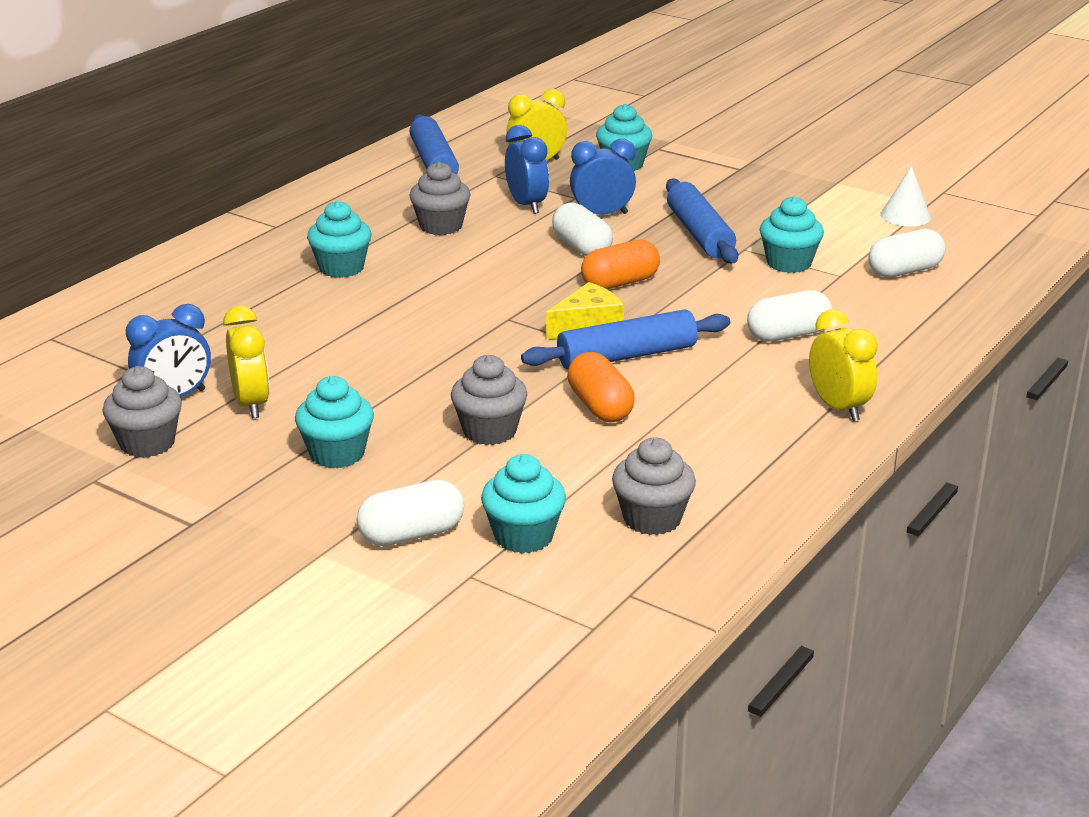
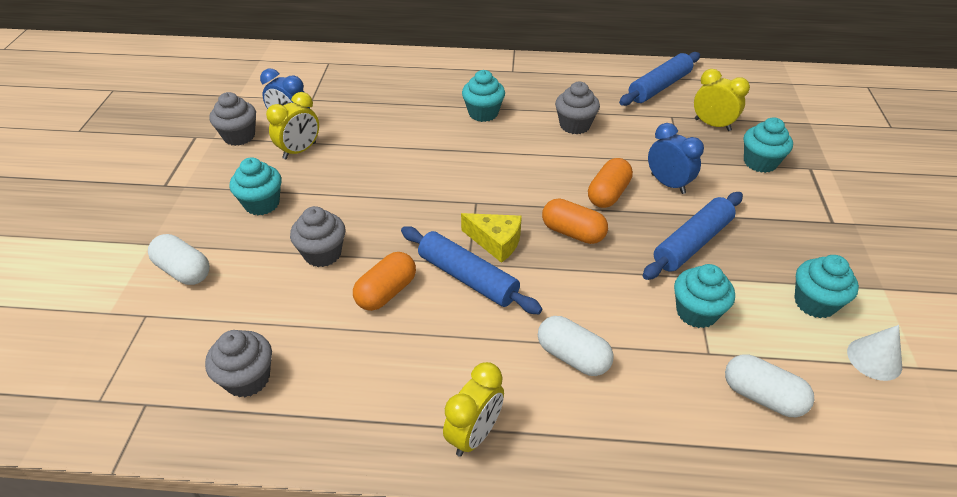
camera: 60 degrees right, 15 degrees up
turquoise cupcake [481,454,566,553] -> turquoise cupcake moved to [794,255,859,318]
blue clock [505,125,549,214] -> none
white capsule [552,202,613,256] -> orange capsule [588,158,633,208]

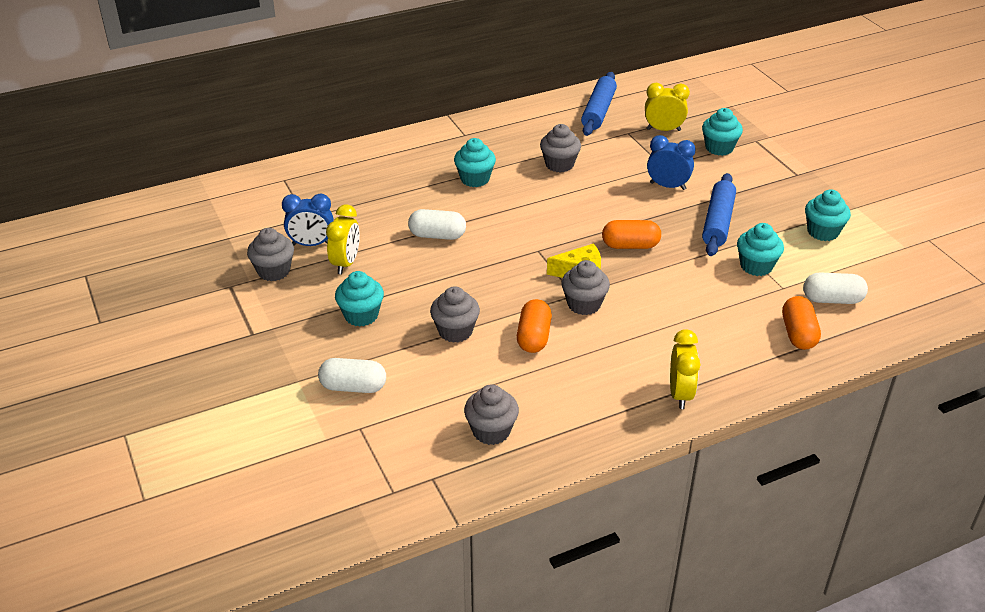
camera: 30 degrees left, 5 degrees down
blue rolling pin [401,226,542,314] -> grey cupcake [562,260,610,315]
white capsule [538,316,614,376] -> white capsule moved to [408,209,466,240]
orange capsule [588,158,633,208] -> orange capsule moved to [782,296,821,350]
white cone [847,325,902,381] -> none

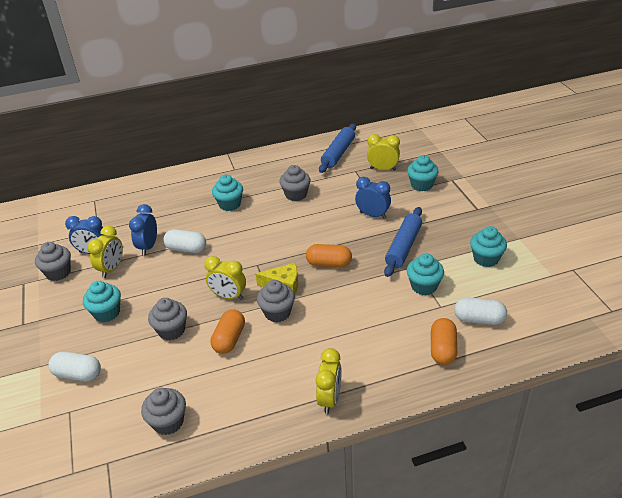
camera: 10 degrees right, 0 degrees up
none -> blue clock [129,204,157,255]
none -> yellow clock [204,256,246,300]

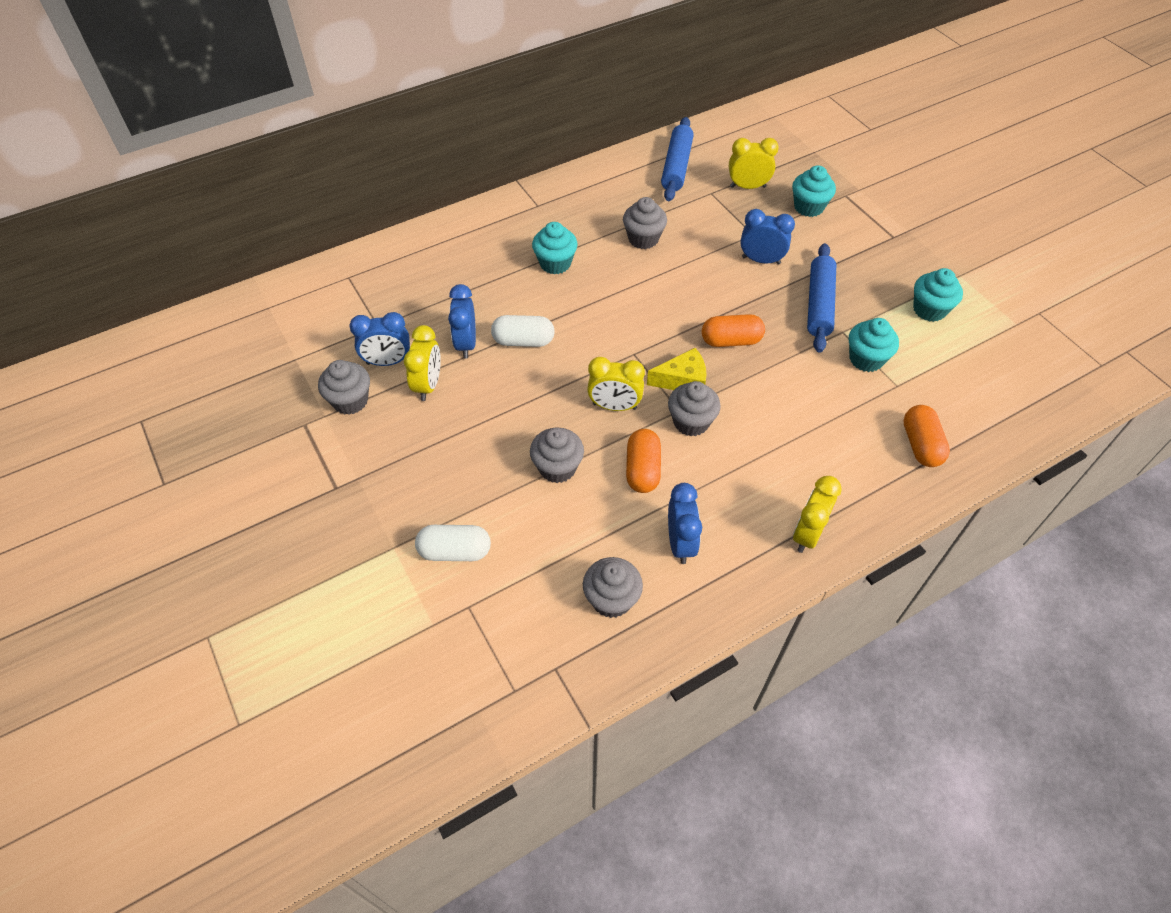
camera: 15 degrees left, 15 degrees up
turquoise cupcake [83,281,121,322] -> none
yellow clock [315,348,342,414] -> yellow clock turned 150 degrees counterclockwise [793,476,842,553]
white capsule [454,298,507,325] -> none
none -> blue clock [668,483,702,564]

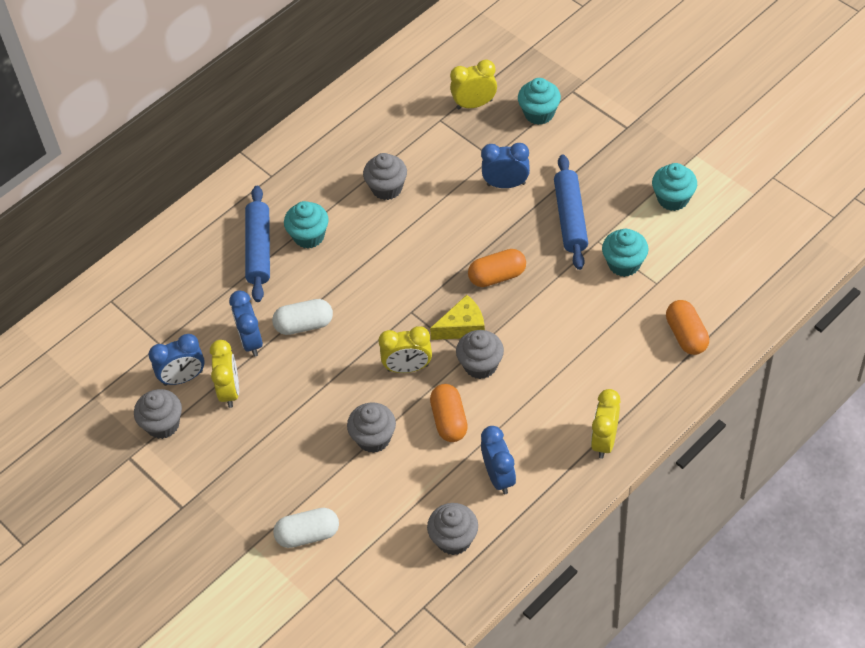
camera: 10 degrees left, 0 degrees up
blue rolling pin [661,117,694,201] -> blue rolling pin moved to [245,186,270,302]

